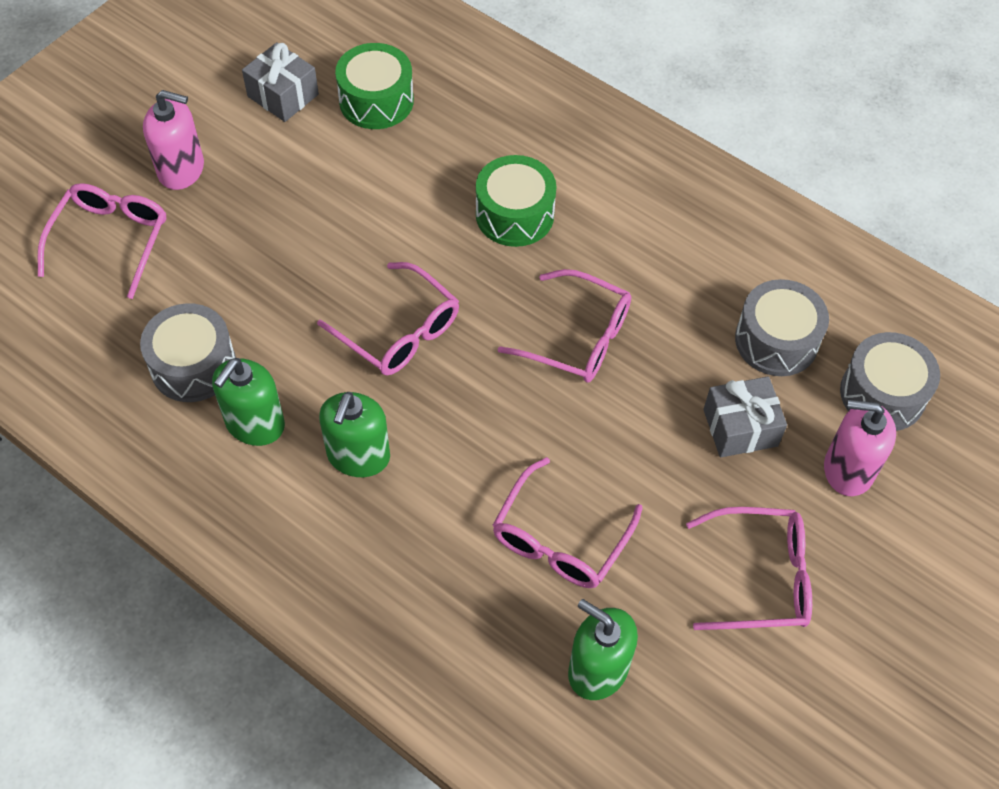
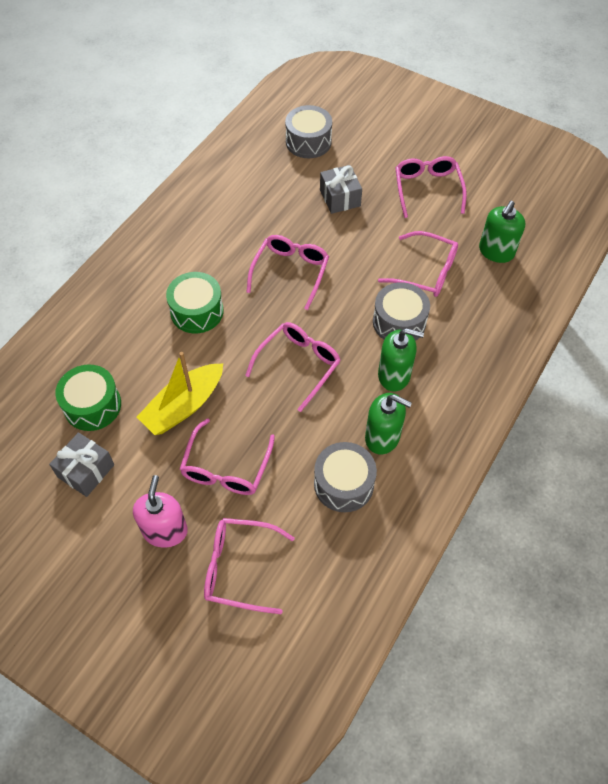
camera: 95 degrees left, 0 degrees up
grey drum [735,279,829,376] -> grey drum moved to [373,282,430,341]
pink soap dispenser [824,400,896,496] -> none
none -> yellow boat [137,352,223,435]
none -> pink glasses [180,418,275,495]

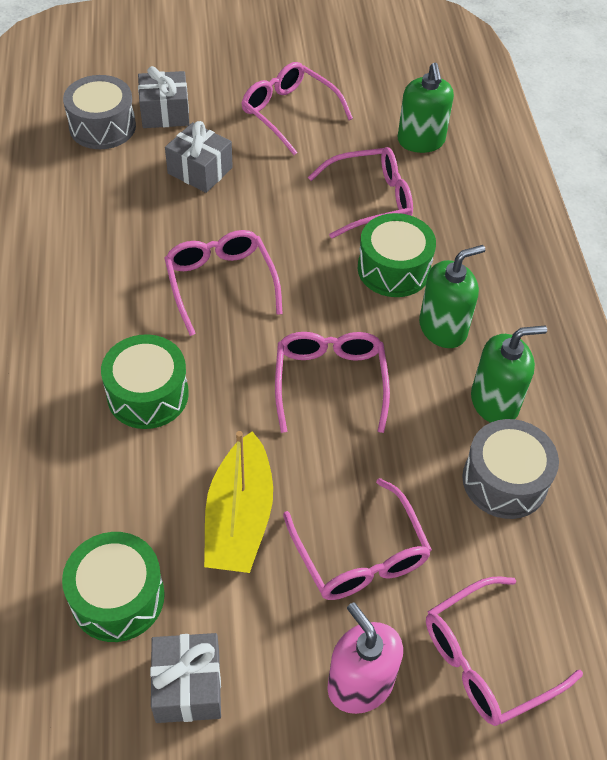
camera: 40 degrees left, 5 degrees down
grey drum [373,282,430,341] -> green drum [358,213,436,297]
none -> grey gift [138,66,190,128]

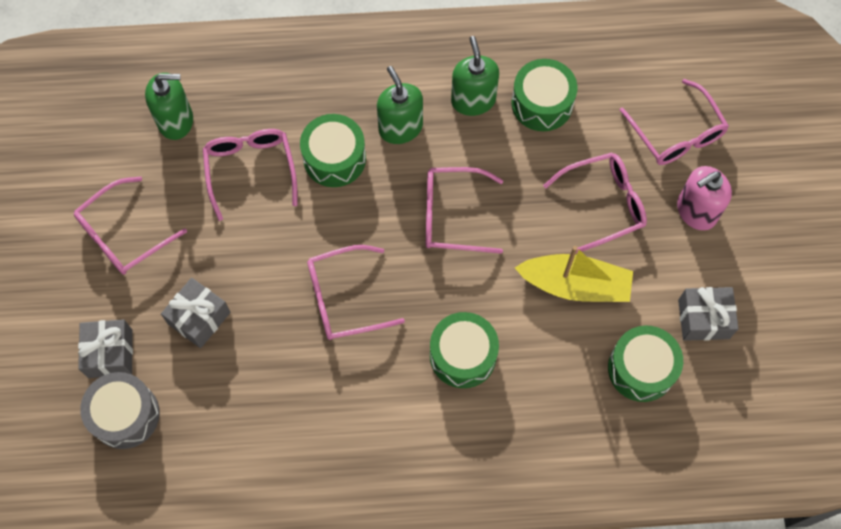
camera: 85 degrees left, 15 degrees up
grey drum [462,419,559,519] -> green drum [511,59,577,131]

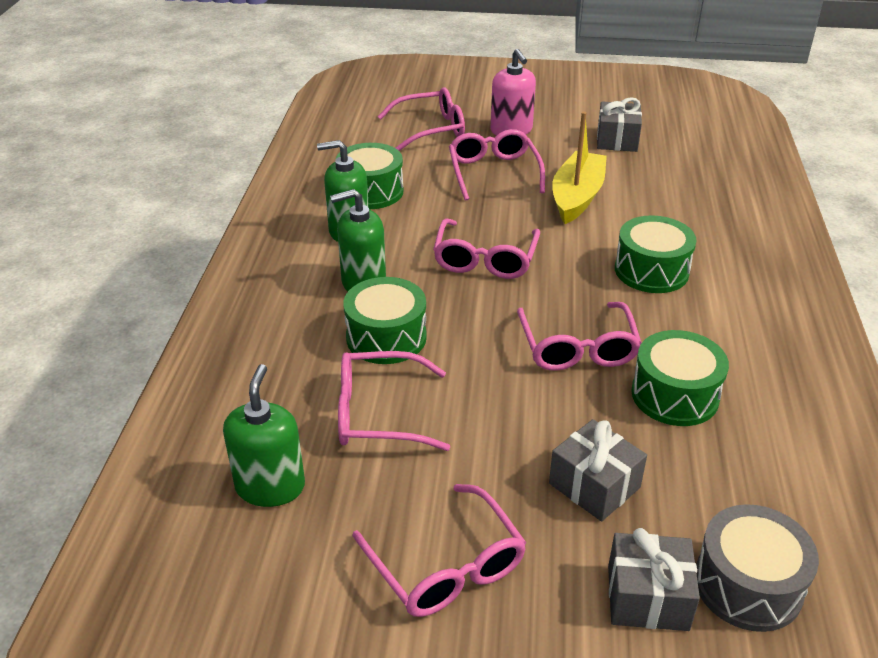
camera: 80 degrees left, 30 degrees down
green drum [608,325,683,402] -> green drum moved to [631,330,729,426]

